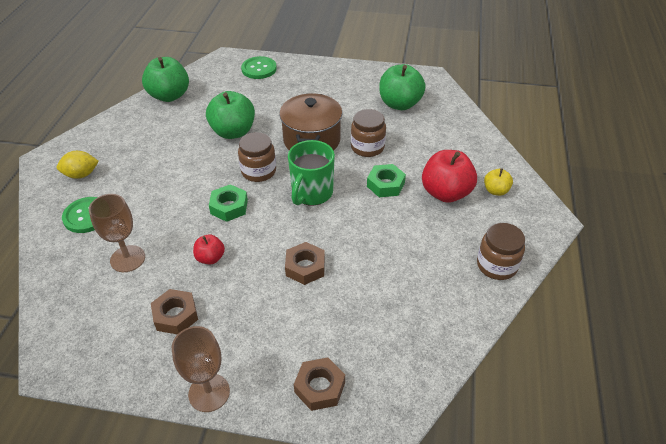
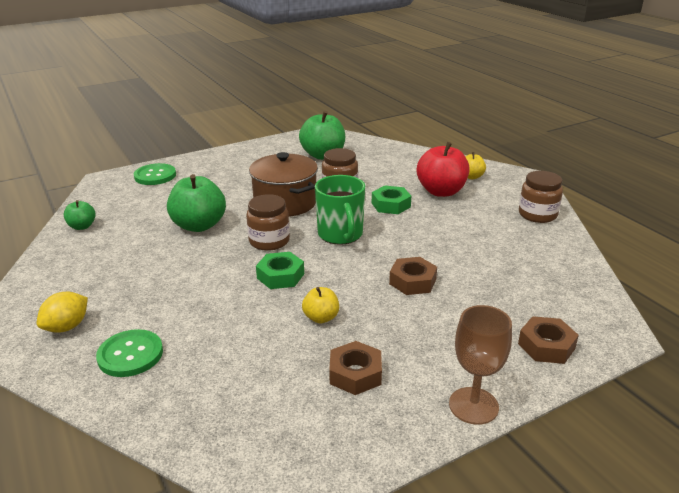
camera: 40 degrees left, 15 degrees down
brown goblet [89,194,145,272] -> none
green apple [142,57,189,102] -> green apple [64,200,96,230], size x0.52
red apple [193,234,225,264] -> yellow apple [302,287,339,323]

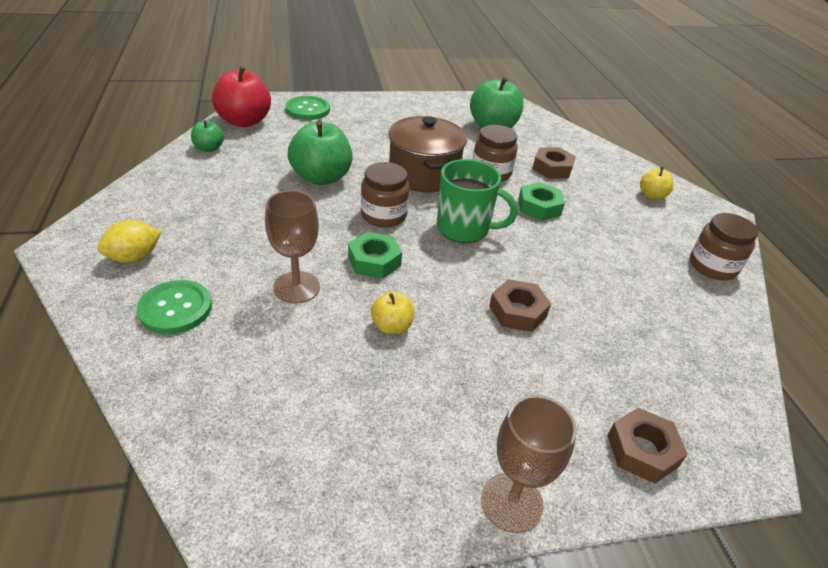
camera: 15 degrees right, 10 degrees up
green mug [315,175,365,245] -> green mug turned 75 degrees counterclockwise [437,159,518,243]
brown nut [329,341,382,395] -> brown nut moved to [532,147,576,179]
red apple [417,142,469,197] -> red apple moved to [212,66,271,127]
none -> brown goblet [265,190,320,303]

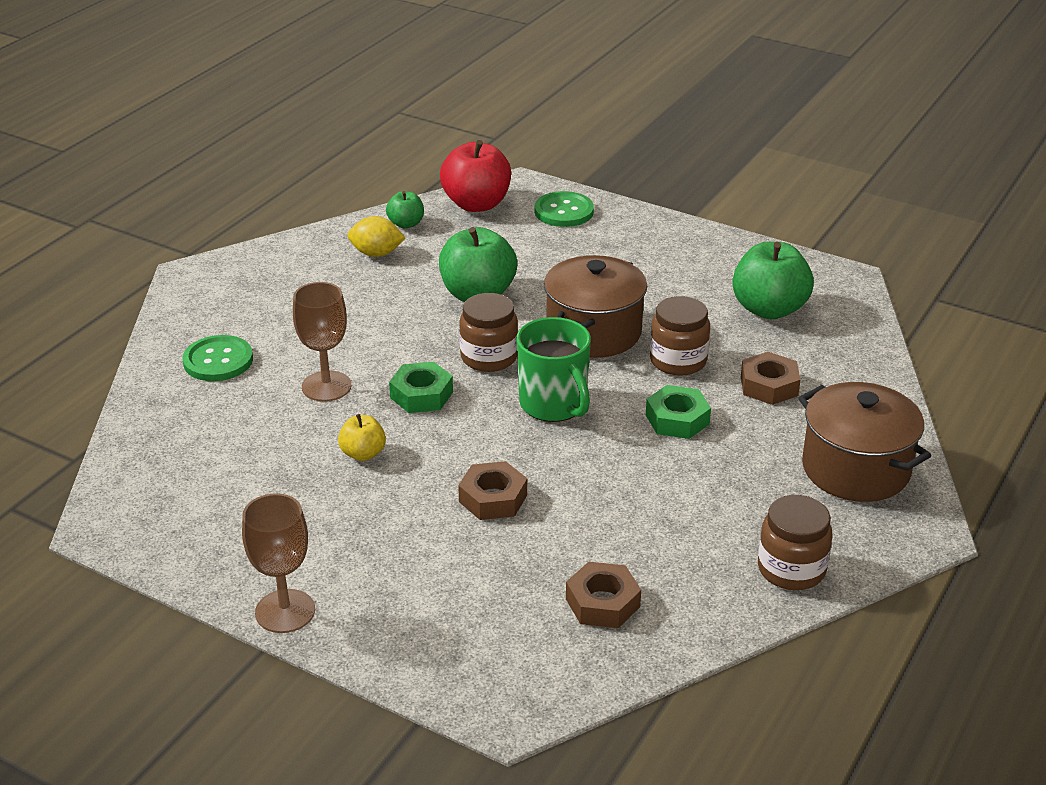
camera: 45 degrees right, 5 degrees down
yellow lemon [98,220,161,263] -> yellow lemon moved to [348,216,405,257]
brown nut [607,408,688,484] -> brown nut moved to [566,562,641,628]
yellow apple [640,167,673,199] -> brown pot [798,382,931,502]

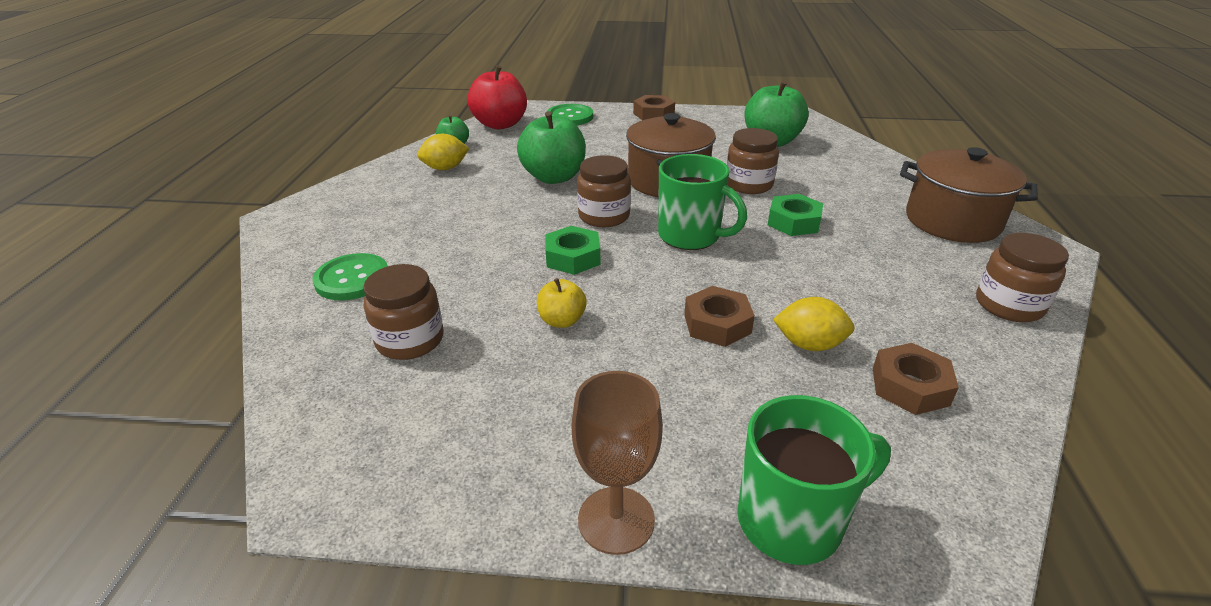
camera: 25 degrees left, 0 degrees up
brown goblet [293,282,351,402] -> none
brown nut [741,352,801,405] -> brown nut moved to [633,95,675,120]
none -> brown jar [363,264,444,360]
none -> green mug [737,395,891,565]
none -> yellow lemon [773,297,855,351]

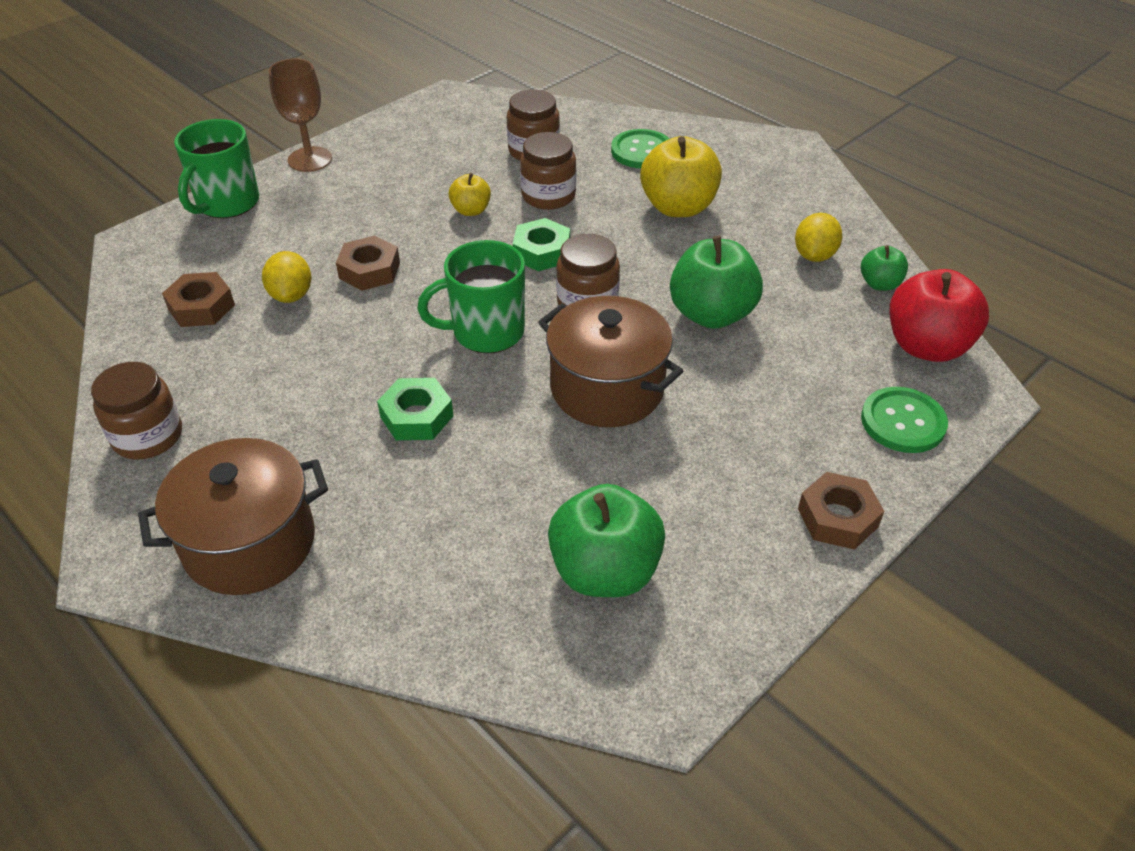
camera: 130 degrees right, 10 degrees up
brown jar [727,128,779,194] -> brown jar moved to [520,132,576,210]
yellow lemon [773,297,855,351] -> yellow lemon turned 60 degrees counterclockwise [262,251,312,303]
none -> yellow apple [640,136,722,217]

